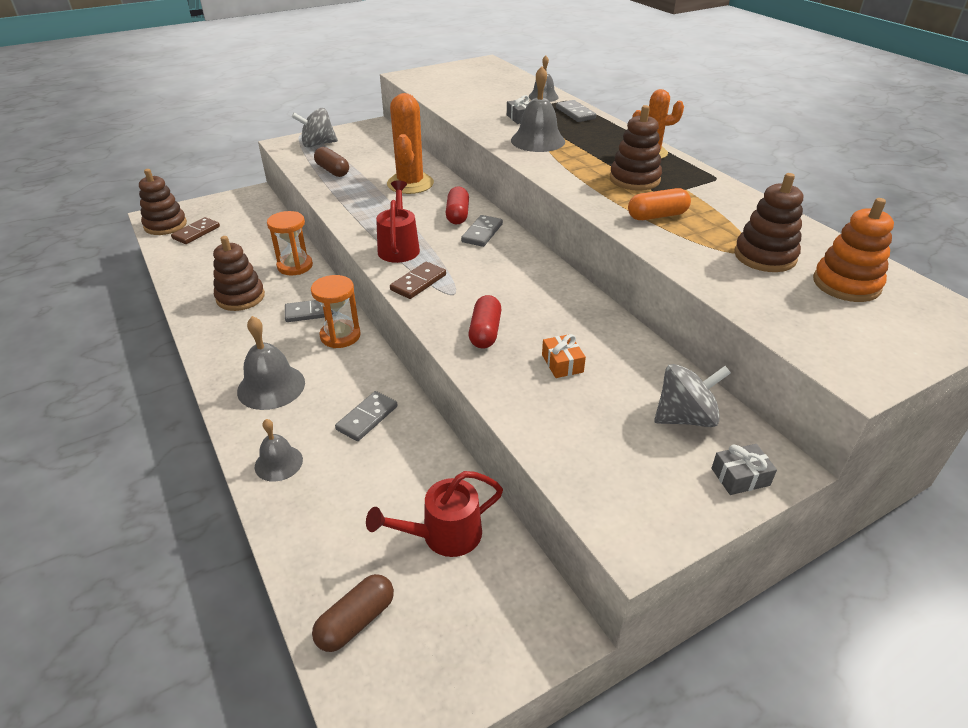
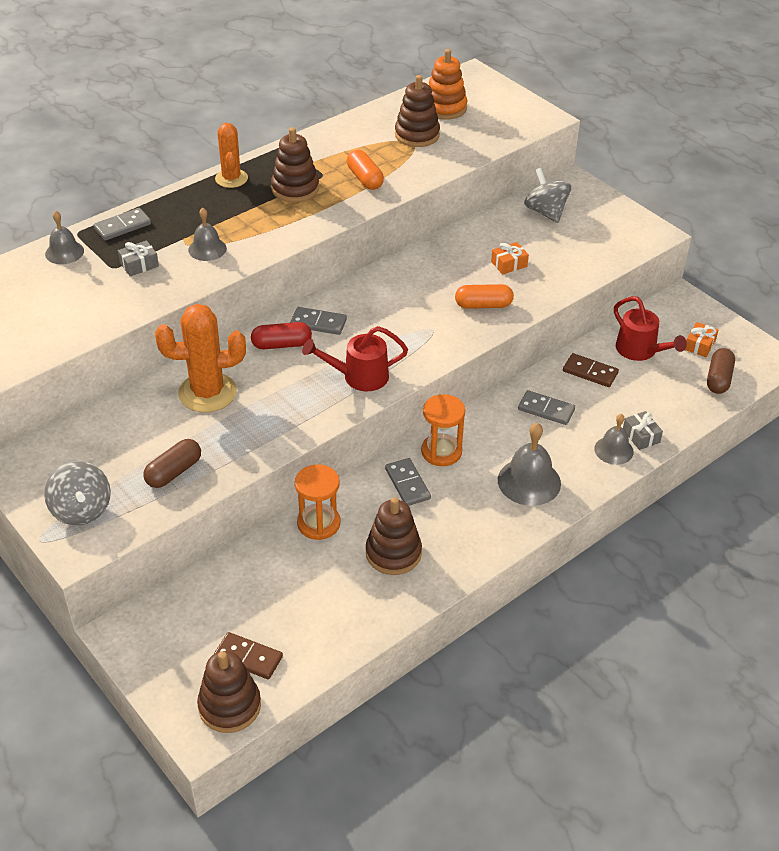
camera: 100 degrees left, 5 degrees up
brown capsule [312,574,394,652] -> brown capsule turned 75 degrees clockwise [707,348,735,394]
brown domino [390,262,446,299] -> brown domino moved to [563,353,619,387]
red capsule [469,295,502,349] -> orange capsule [455,284,514,309]
grey bell [511,66,565,152] -> grey bell [188,208,227,261], size x0.63
grey gift [711,444,777,495] -> grey gift moved to [623,411,663,450]
none -> orange gift [685,322,719,357]

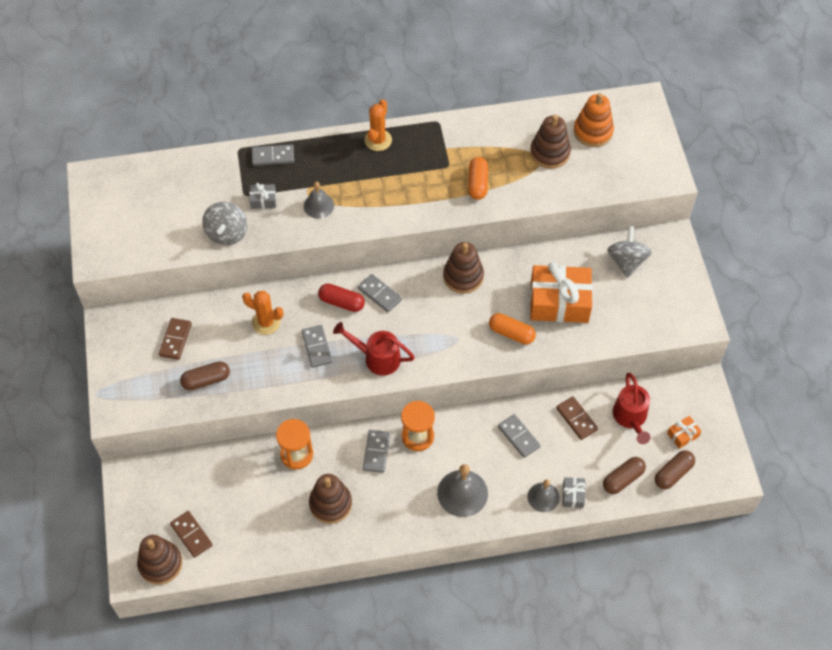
camera: 30 degrees right, 15 degrees up
grey spinning top [44,461,111,525] -> grey spinning top moved to [202,202,248,245]
grey bell [45,211,84,264] -> none
orange cactus [155,304,246,412] -> orange cactus [242,291,283,335], size x0.64
brown stacking toy [271,127,319,202] -> brown stacking toy moved to [443,242,484,294]
orange gift [491,242,529,274] -> orange gift [530,262,593,323], size x2.31
none -> brown domino [159,318,192,360]
none -> grey domino [302,325,332,368]
none -> brown capsule [603,457,646,494]

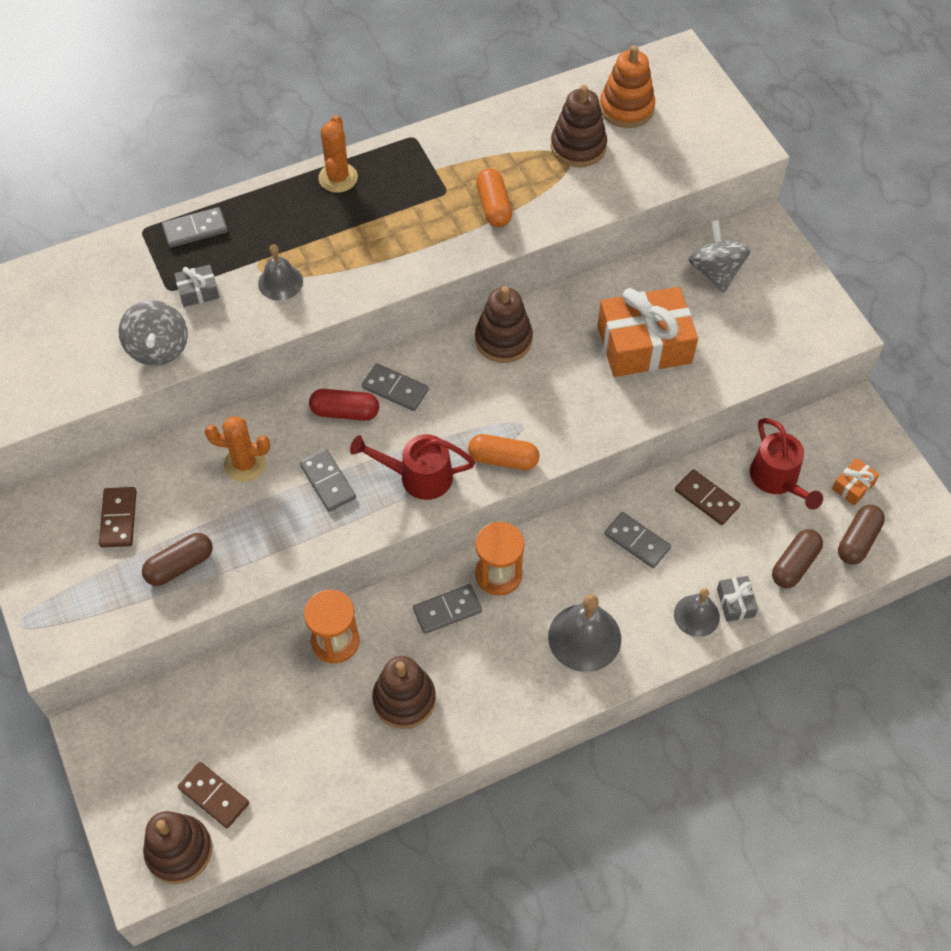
camera: 15 degrees left, 0 degrees up
grey domino [363,430,390,473] -> grey domino turned 75 degrees clockwise [413,584,482,634]
orange capsule [489,313,536,345] -> orange capsule moved to [468,434,539,470]

